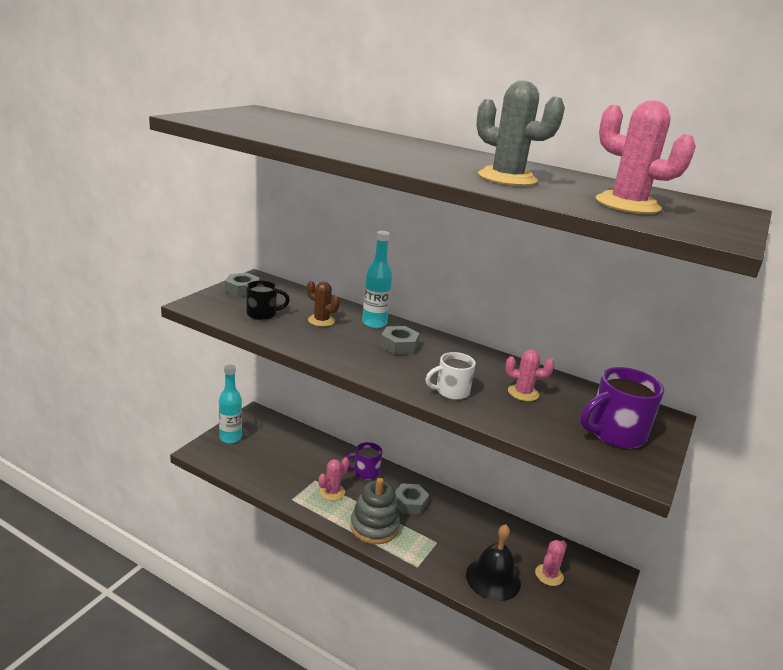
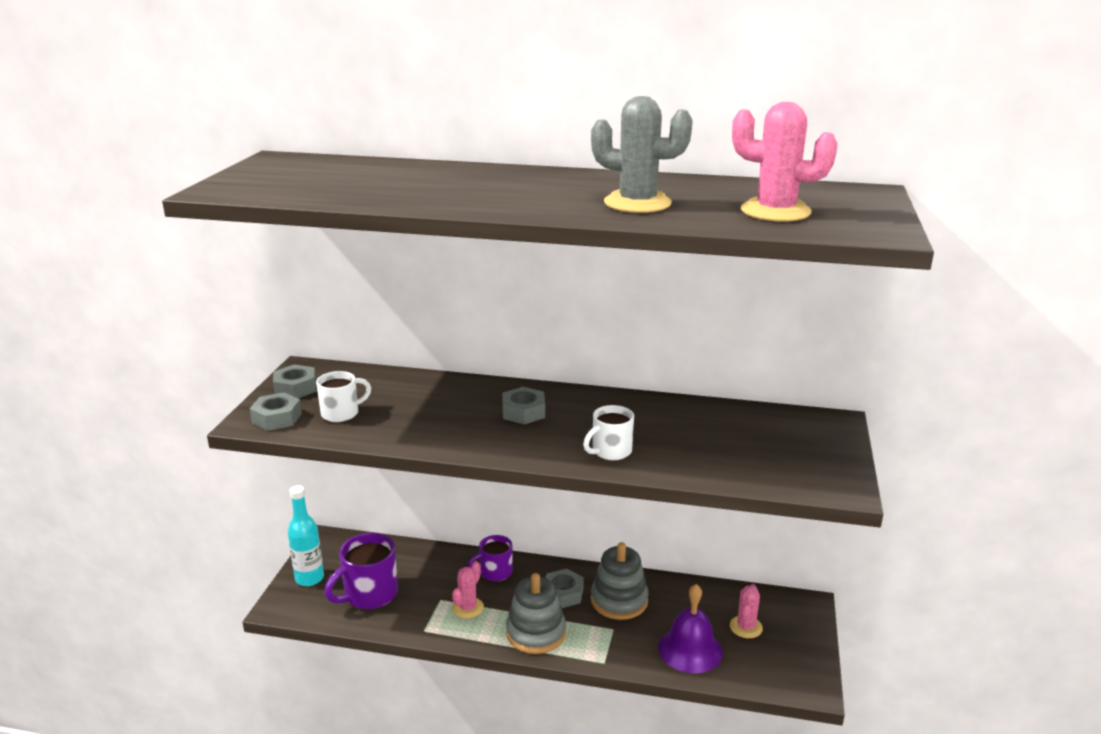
camera: 15 degrees left, 0 degrees up
black mug [246,281,290,320] -> white mug [316,371,371,422]
brown cactus [307,281,340,327] -> none
turquoise bottle [362,231,392,328] -> none
black bell [466,524,521,601] -> purple bell [658,584,723,674]
pink cactus [505,350,554,401] -> none
purple mug [581,367,664,449] -> purple mug moved to [324,533,398,609]
none -> grey nut [250,392,302,431]
none -> grey stacking toy [591,542,649,620]

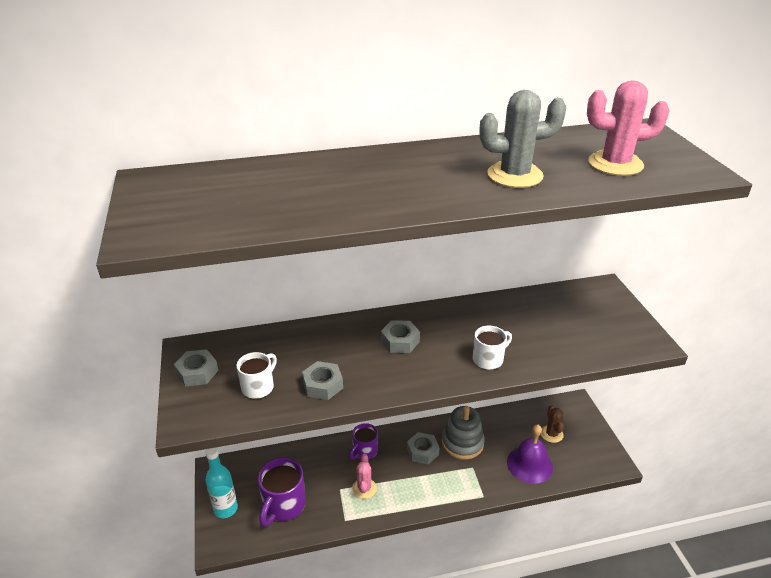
camera: 25 degrees left, 10 degrees up
grey nut [250,392,302,431] -> grey nut moved to [302,361,343,400]
grey stacking toy [506,573,566,654] -> none
white mug [583,405,634,460] -> white mug turned 150 degrees counterclockwise [473,326,512,369]
pink cactus [730,584,763,638] -> brown cactus [541,405,564,443]

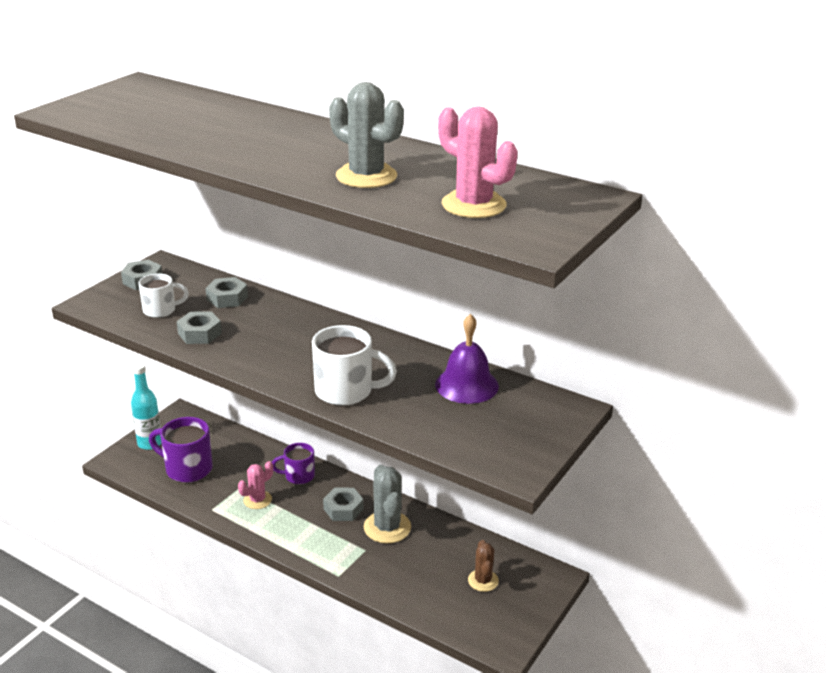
camera: 45 degrees right, 5 degrees down
purple mug [258,458,306,527] -> purple mug turned 45 degrees clockwise [149,417,213,483]
grey nut [381,320,420,353] -> grey nut moved to [205,277,248,308]
grey stacking toy [442,406,485,460] -> grey cactus [364,465,411,543]
white mug [473,326,512,369] -> white mug [312,325,397,406], size x1.58
purple bell [507,425,553,484] -> purple bell moved to [435,314,499,404]
brown cactus [541,405,564,443] -> brown cactus turned 45 degrees counterclockwise [468,540,499,592]

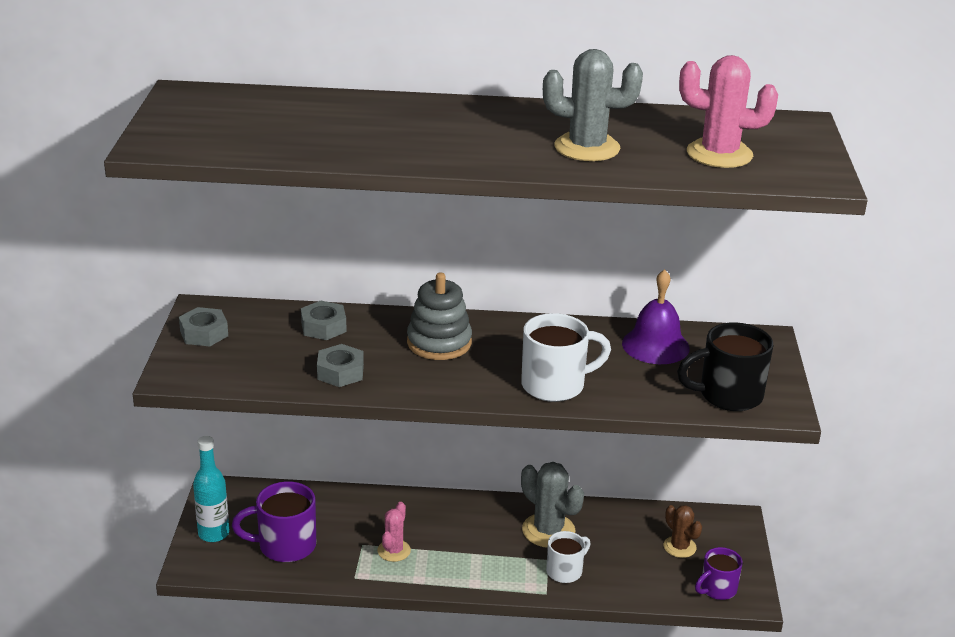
camera: 30 degrees left, 0 degrees up
white mug [138,273,189,318] -> white mug moved to [546,531,591,583]
purple mug [272,443,315,484] -> purple mug moved to [695,547,743,600]
grey nut [323,488,364,521] -> none
none -> grey stacking toy [407,273,472,360]
none -> black mug [677,322,773,411]

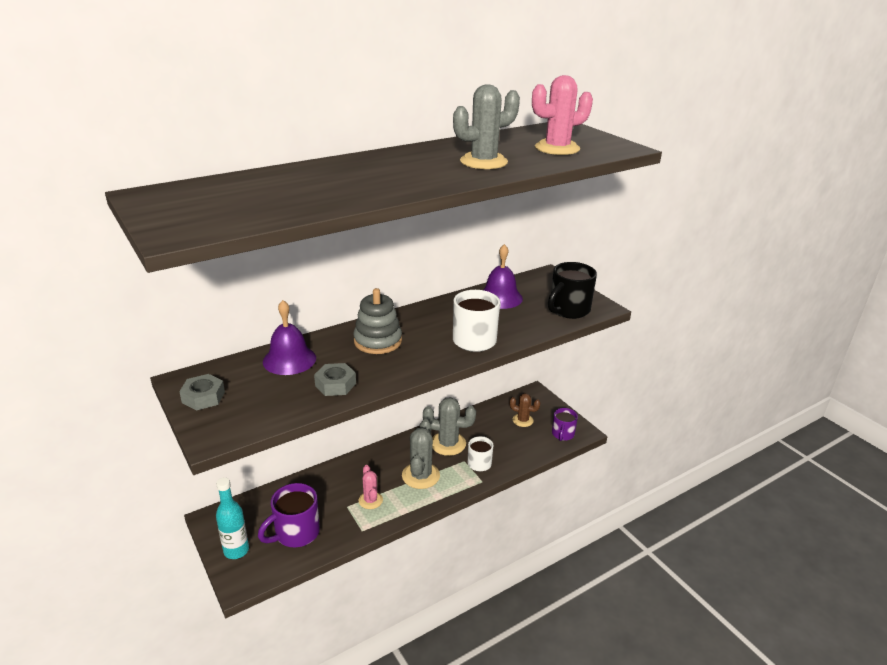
camera: 35 degrees left, 0 degrees up
grey nut [301,300,347,340] -> purple bell [263,300,316,375]
none -> grey cactus [402,419,440,489]

